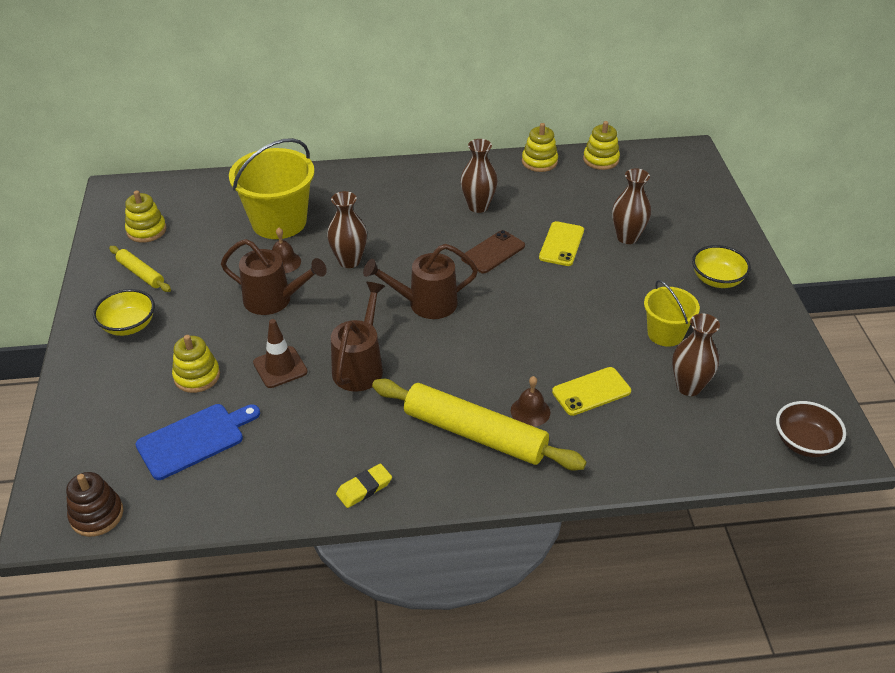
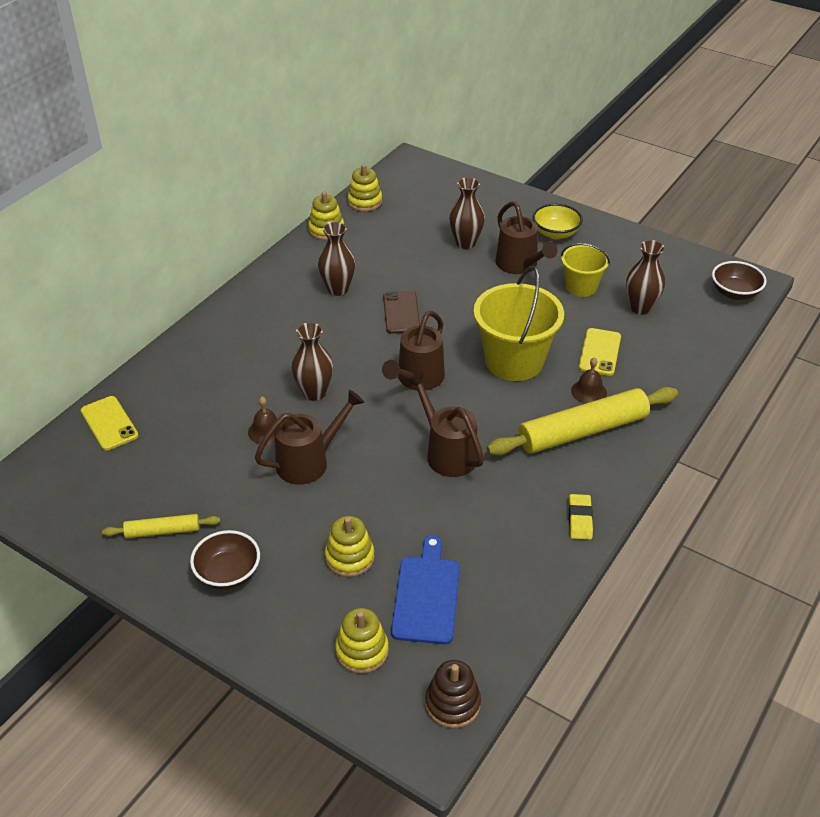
camera: 50 degrees left, 0 degrees up
yellow bowl [93,289,155,336] -> brown bowl [190,530,260,590]
yellow stacking toy [125,190,167,243] -> yellow stacking toy moved to [335,608,389,674]
yellow bucket [229,138,315,239] -> yellow bucket moved to [474,266,564,381]
brown traffic cone [253,319,308,388] -> none
yellow phone [539,221,584,266] -> yellow phone moved to [81,396,139,451]
none -> brown watering can [496,201,558,274]

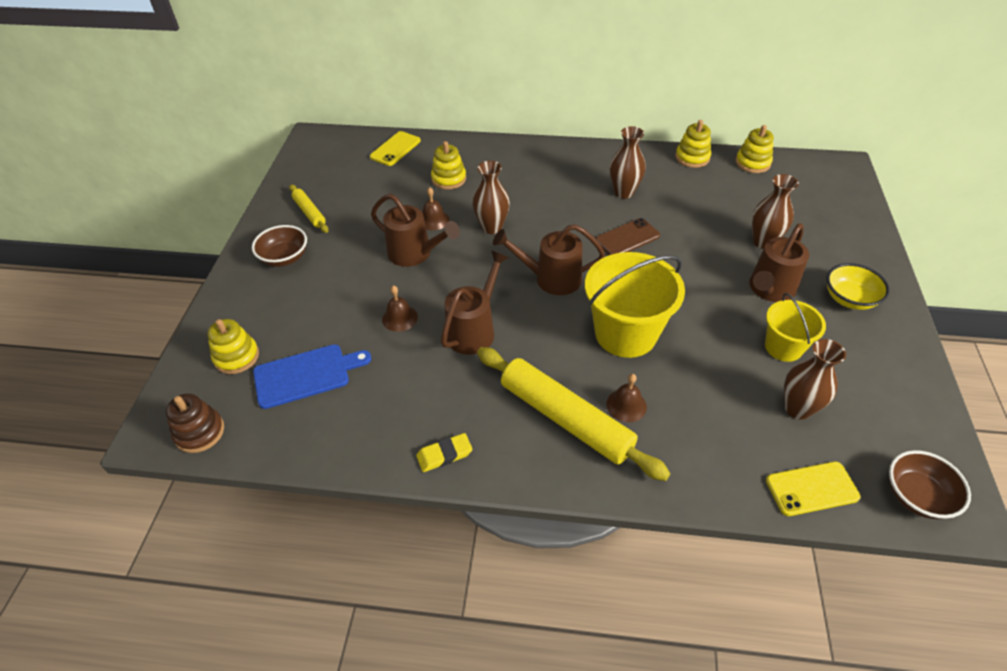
camera: 65 degrees right, 5 degrees up
yellow stacking toy [325,516,375,577] -> yellow stacking toy moved to [431,141,466,190]
yellow phone [579,328,621,376] -> yellow phone moved to [766,462,861,516]
none -> brown bell [382,286,418,332]

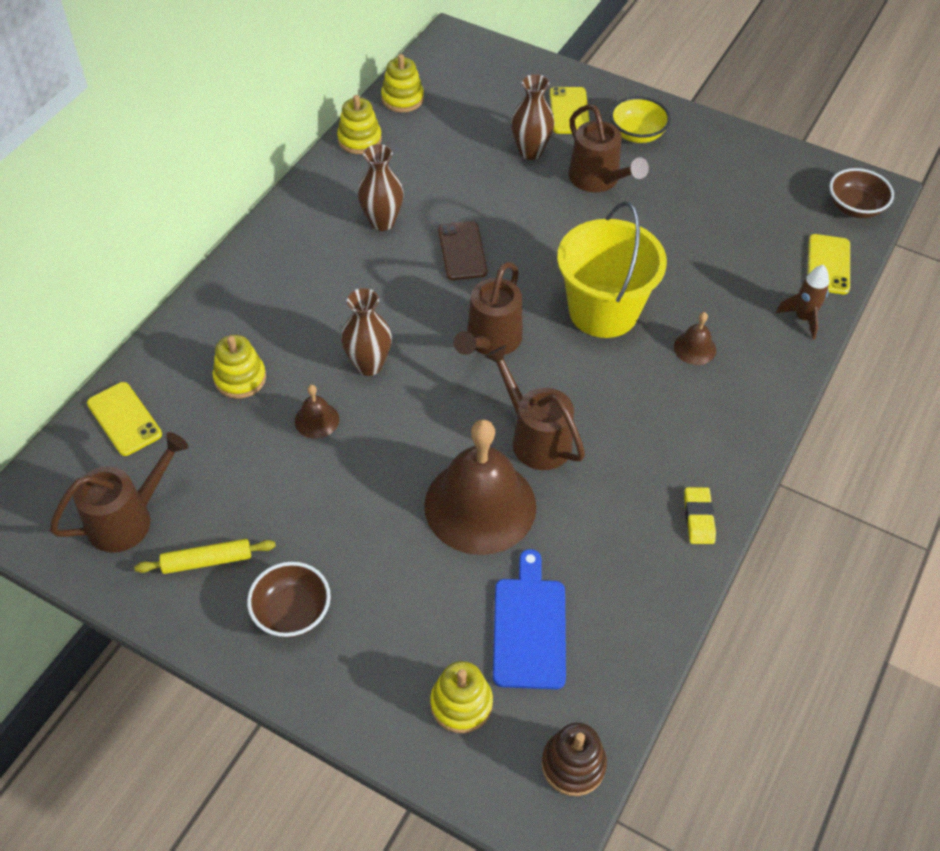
camera: 70 degrees left, 5 degrees up
brown watering can [371,194,460,267] -> brown watering can moved to [50,432,189,553]
brown bell [382,286,418,332] -> brown bell [424,419,536,555], size x2.39
yellow rolling pin [477,347,670,481] -> none
yellow bucket [765,293,826,362] -> none
brown vase [784,339,846,420] -> none
none -> yellow phone [550,87,589,134]
none -> brown rocket [776,265,829,339]

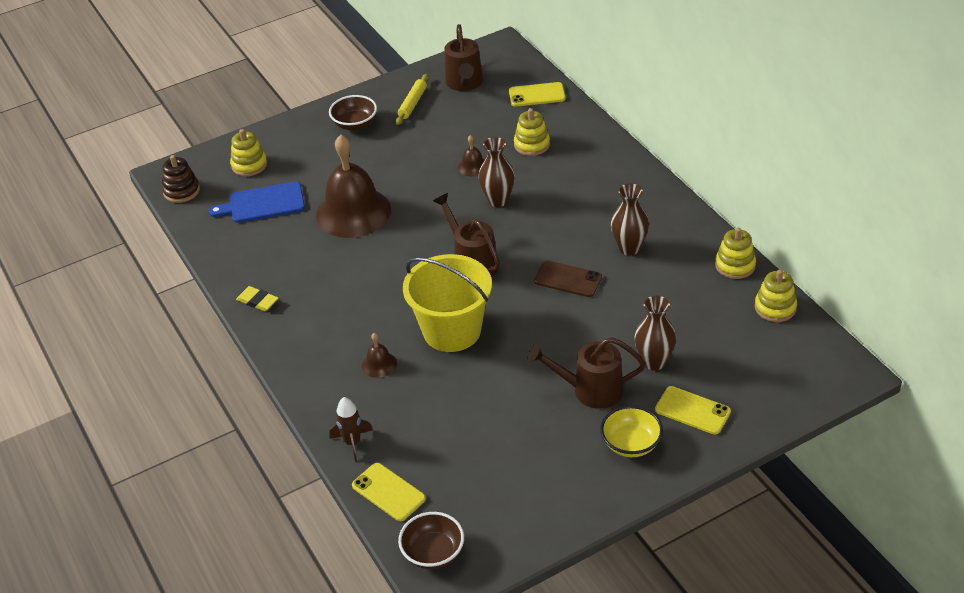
camera: 125 degrees right, 10 degrees down
brown watering can [484,345,585,470] -> none
blue cutting board [493,549,566,690] -> blue cutting board turned 135 degrees clockwise [209,182,305,223]

